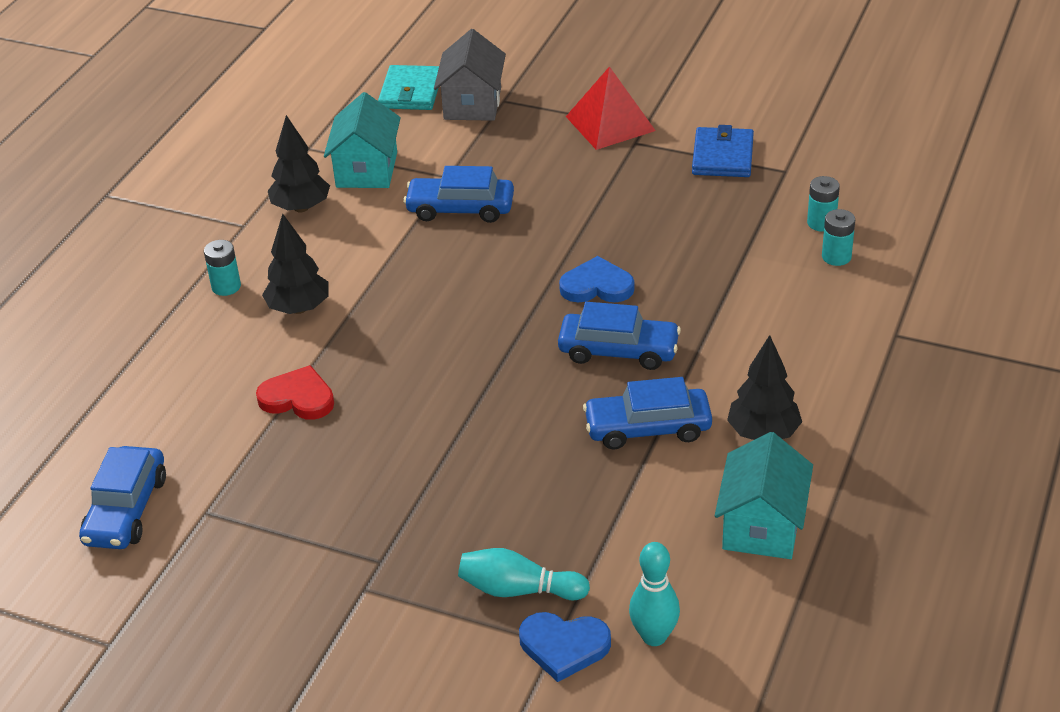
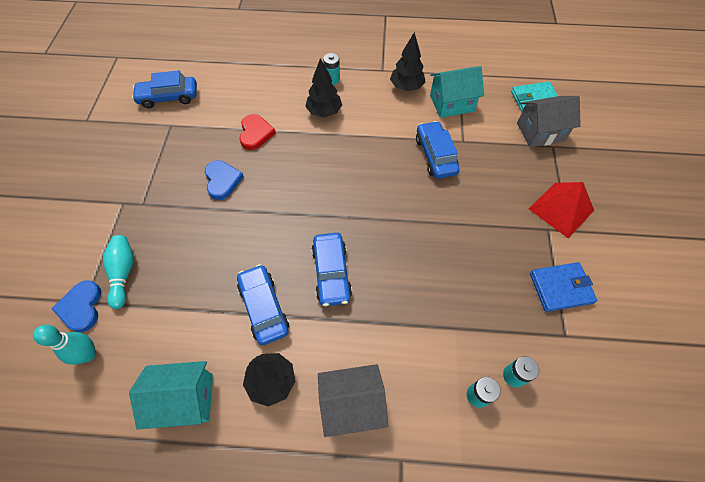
camera: 70 degrees right, 20 degrees up
blue heart [559,256,634,302] -> blue heart moved to [205,160,244,200]
none -> grey house [318,364,388,437]

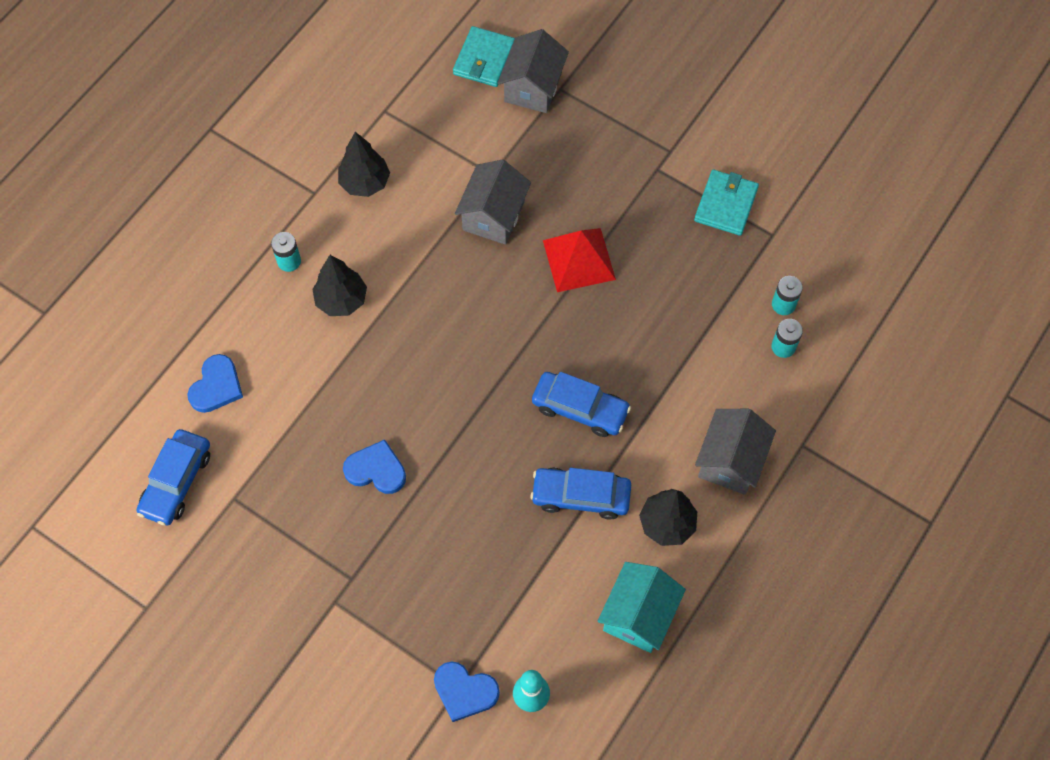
camera: 60 degrees left, 5 degrees up
turquoise bowling pin [103,235,134,309] -> none
red heart [239,114,276,150] -> none
blue car [416,121,460,179] -> grey house [455,159,531,245]
turquoise house [430,66,484,118] -> none
red pyramid [529,182,594,238] -> red pyramid moved to [543,228,616,292]
blue wallet [530,262,597,312] -> turquoise wallet [694,170,759,236]
none -> blue heart [187,354,243,413]

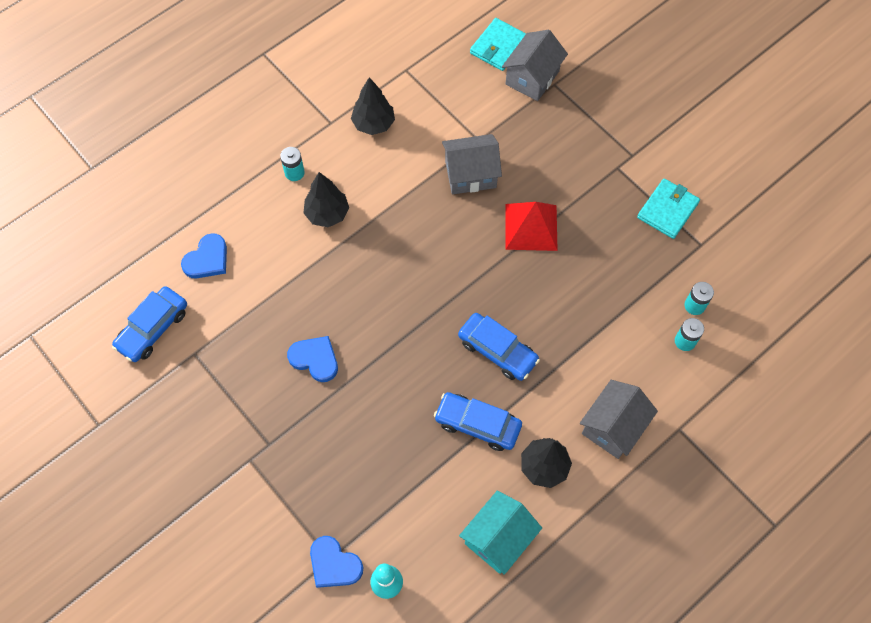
camera: 15 degrees right, 0 degrees up
grey house [455,159,531,245] -> grey house turned 45 degrees clockwise [442,134,502,195]

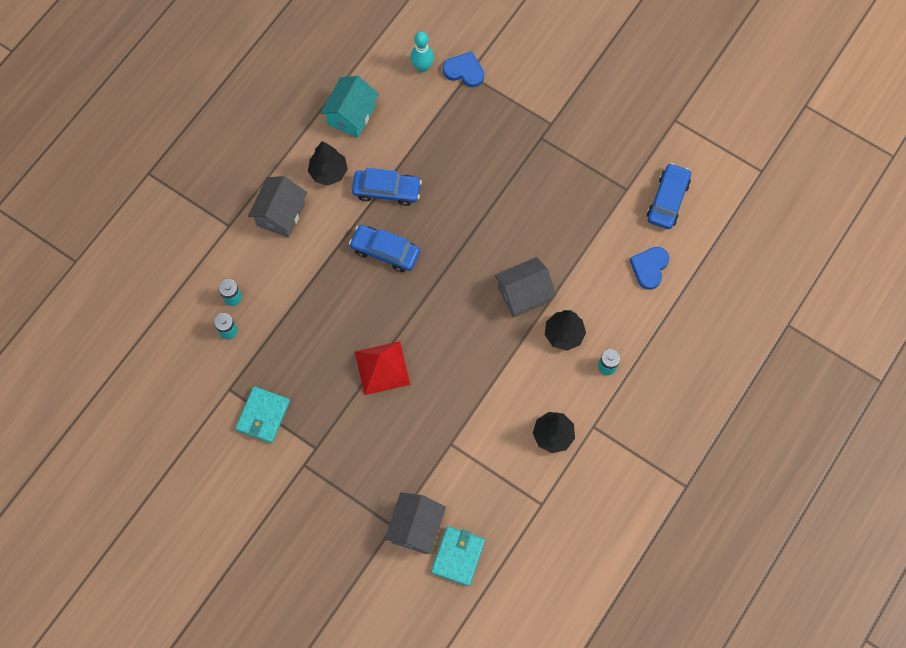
camera: 165 degrees right, 5 degrees up
blue heart [287,336,338,382] -> none
grey house [442,134,502,195] -> grey house moved to [495,257,556,318]

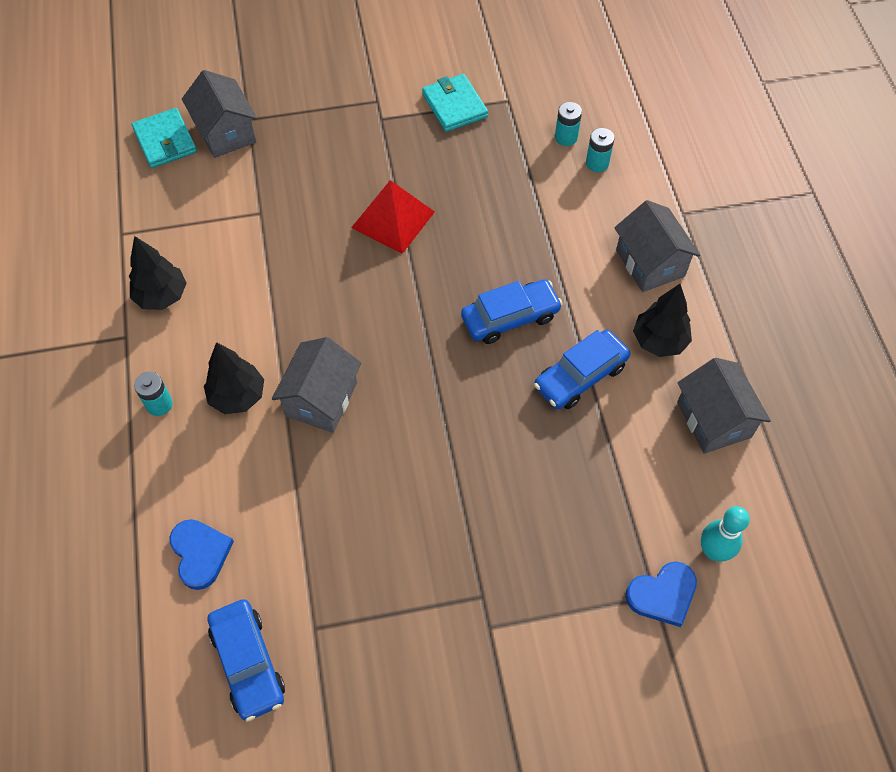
camera: 135 degrees right, 10 degrees down
turquoise house [320,76,379,138] -> grey house [677,358,771,454]

